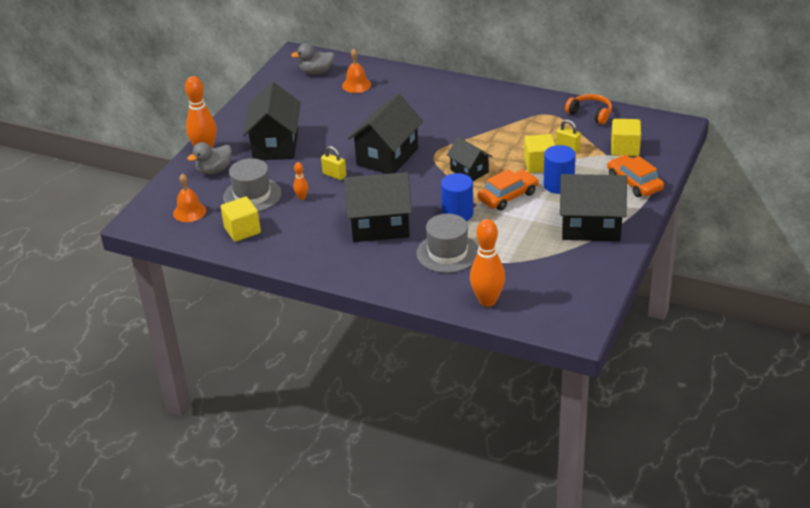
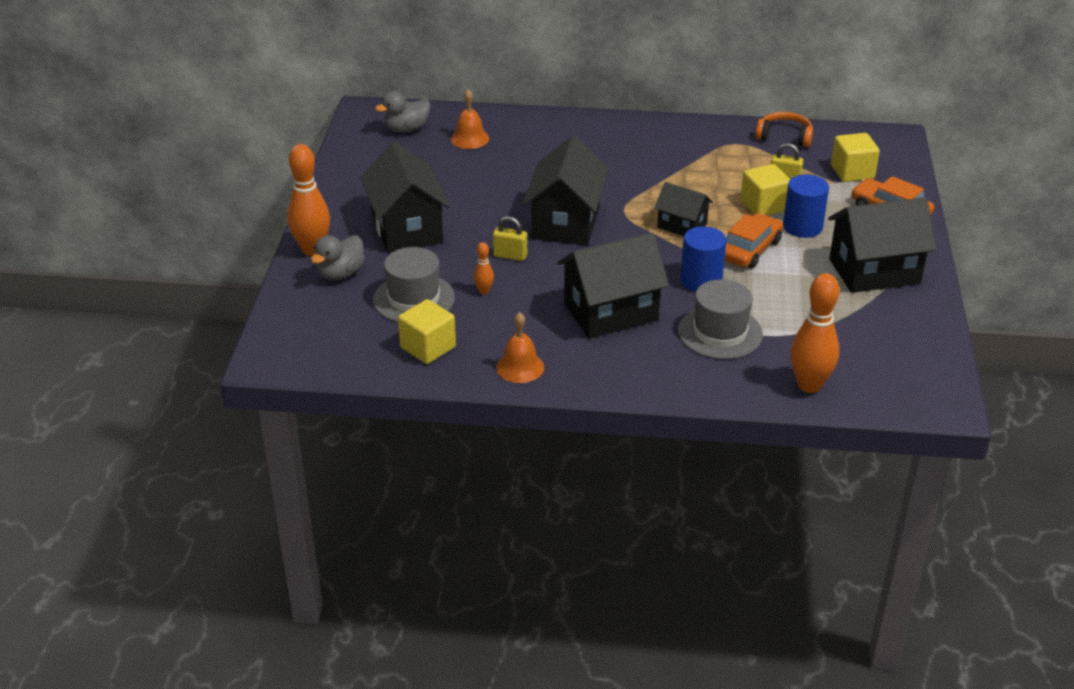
camera: 20 degrees left, 0 degrees up
orange bell [173,173,206,222] -> orange bell moved to [496,312,544,383]

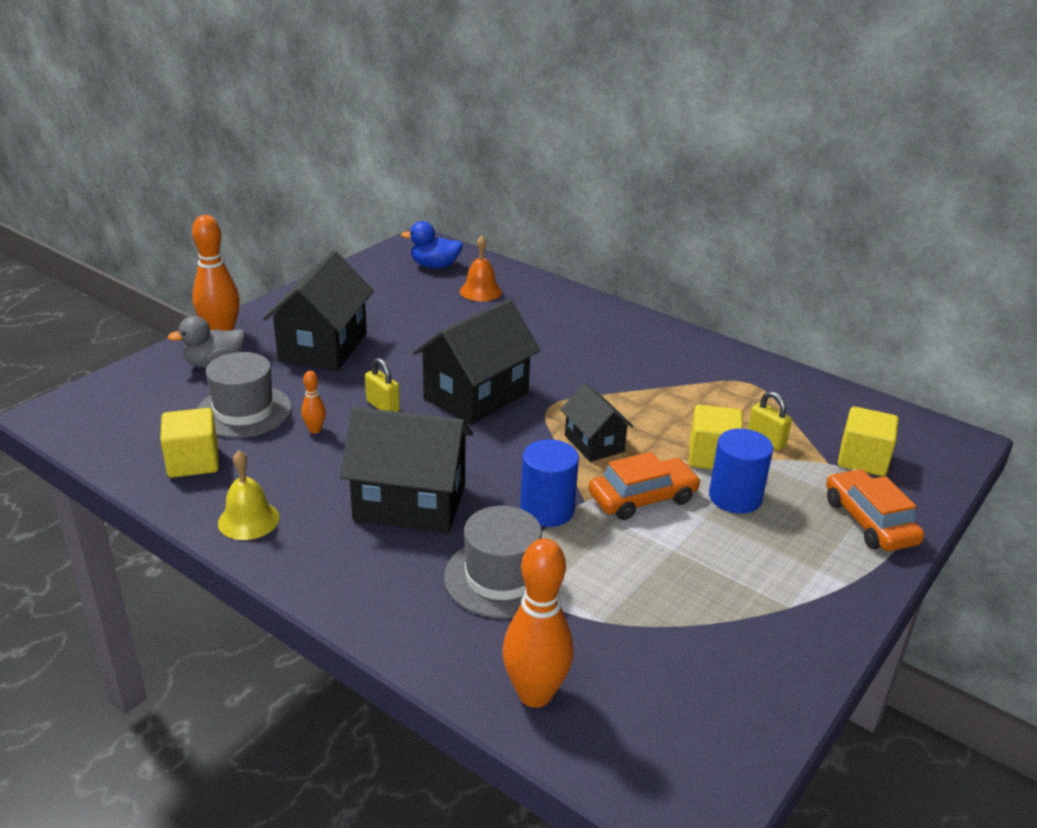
camera: 30 degrees right, 5 degrees down
grey duck [375,91,431,132] -> blue duck [401,221,463,269]
orange bell [496,312,544,383] -> yellow bell [218,450,279,540]
orange headphones [755,112,813,147] -> none
black house [828,197,936,293] -> none

